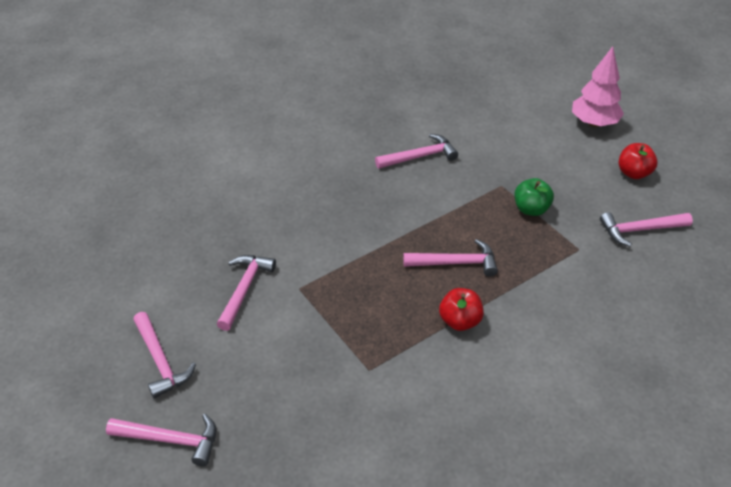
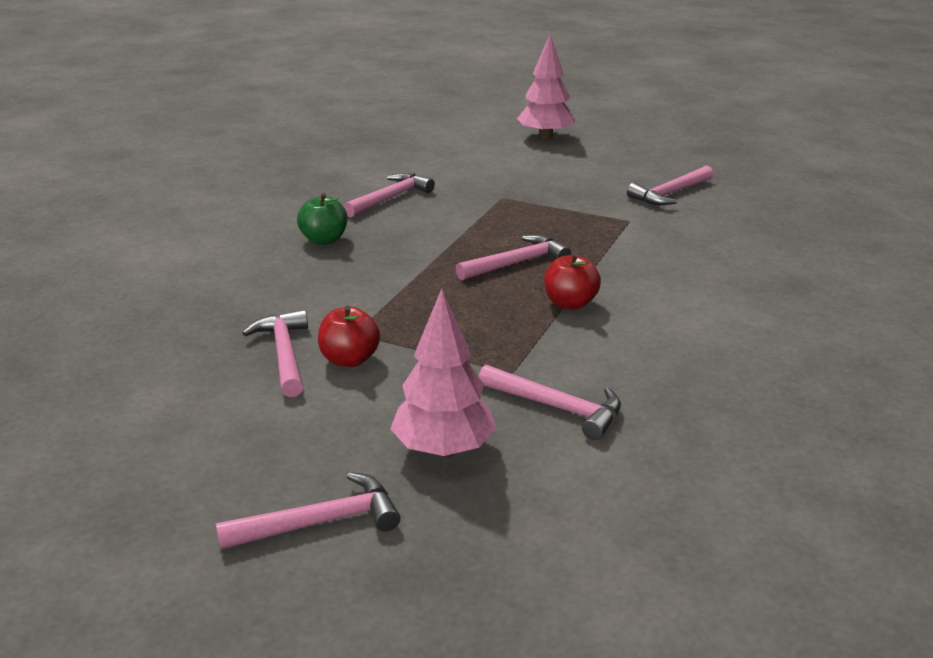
camera: 30 degrees left, 15 degrees down
pink hammer [133,312,196,398] -> pink hammer moved to [479,364,621,440]
green apple [515,178,554,216] -> green apple moved to [297,193,347,245]
red apple [619,143,657,179] -> red apple moved to [318,306,380,367]
none -> pink tree [391,289,497,458]

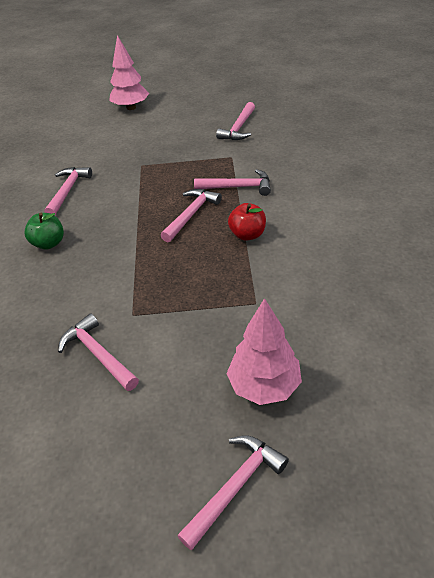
camera: 25 degrees left, 15 degrees up
red apple [318,306,380,367] -> none
pink hammer [479,364,621,440] -> pink hammer moved to [194,169,271,196]

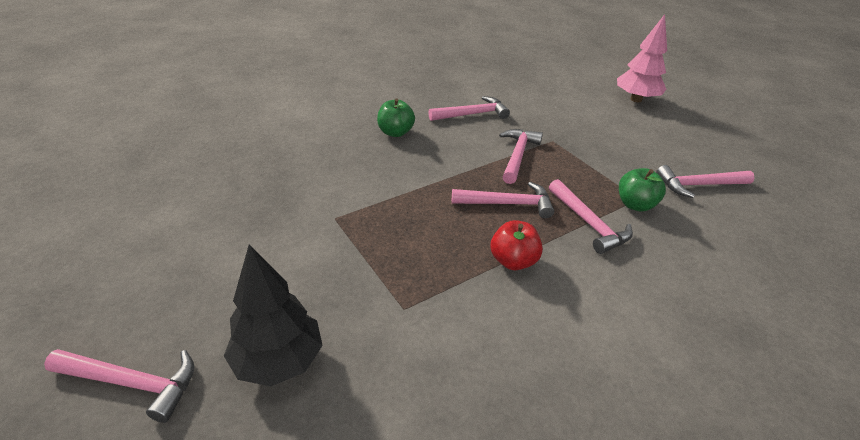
camera: 55 degrees right, 5 degrees down
pink hammer [58,313,139,391] -> pink hammer moved to [499,129,543,184]
pink tree [226,298,302,405] -> black tree [224,244,323,386]
none -> green apple [619,168,666,212]

